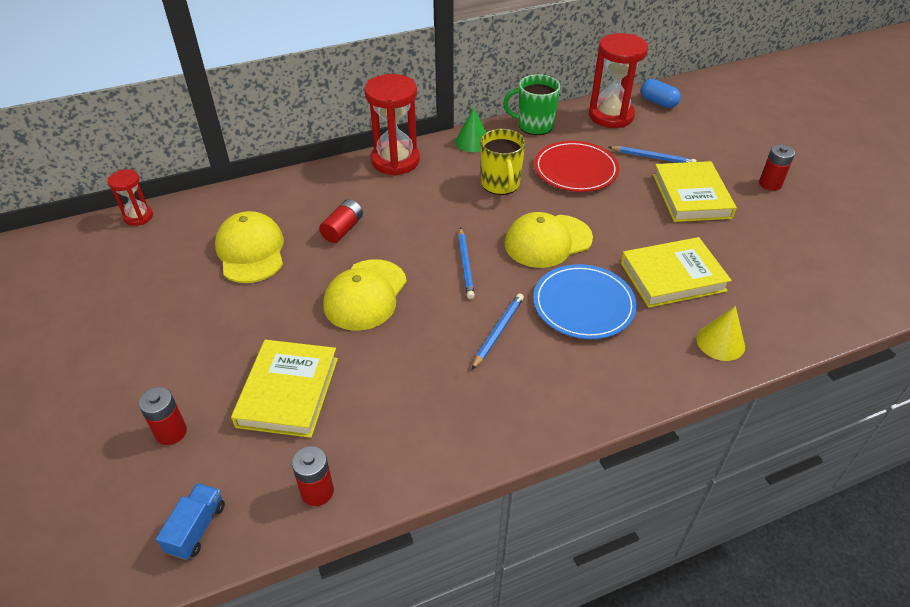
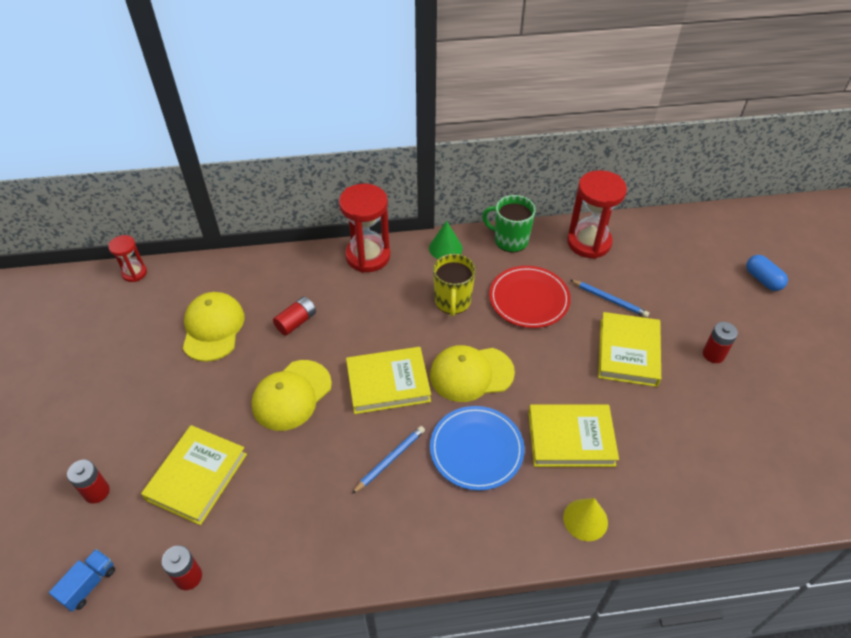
camera: 15 degrees right, 5 degrees up
blue pencil [458,228,475,299] -> yellow book [346,347,431,414]
blue capsule [641,79,681,108] -> blue capsule moved to [747,255,788,291]

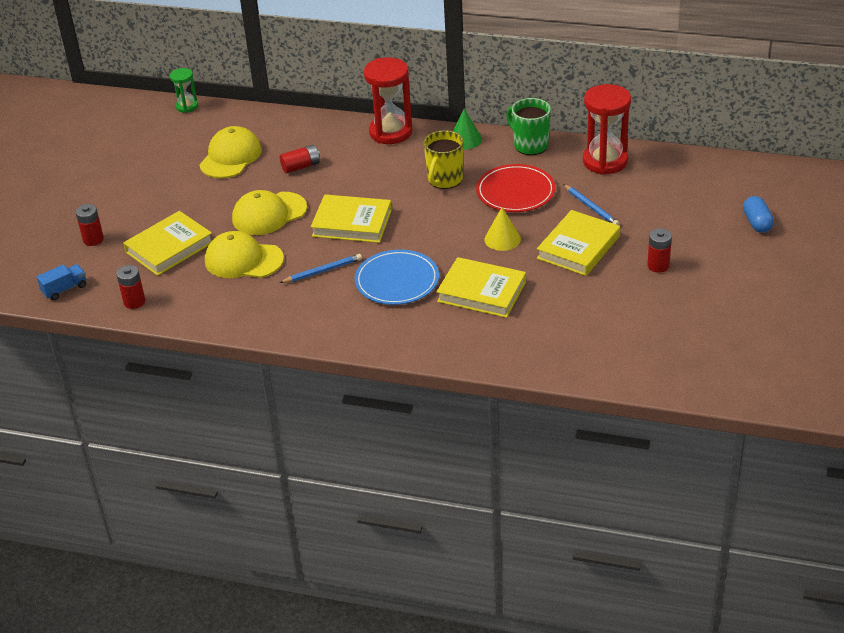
camera: 25 degrees right, 10 degrees down
red hourglass [108,235,147,282] -> green hourglass [170,68,198,113]
yellow cap [430,345,515,402] -> yellow cap moved to [205,231,284,278]
yellow cone [563,498,608,541] -> yellow cone moved to [484,207,521,251]

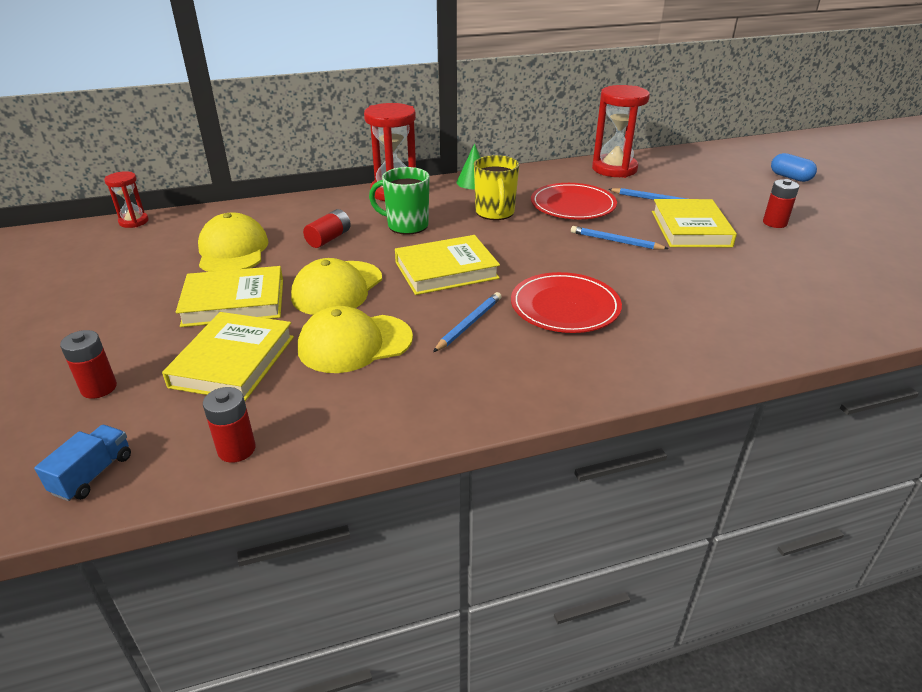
camera: 35 degrees left, 5 degrees down
green hourglass [170,68,198,113] -> red hourglass [104,171,149,228]
blue plate [355,249,439,305] -> red plate [511,272,622,333]
yellow book [437,257,526,318] -> yellow book moved to [176,266,283,327]
yellow cone [484,207,521,251] -> blue pencil [571,226,669,250]
green mug [506,98,551,155] -> green mug moved to [369,167,429,235]

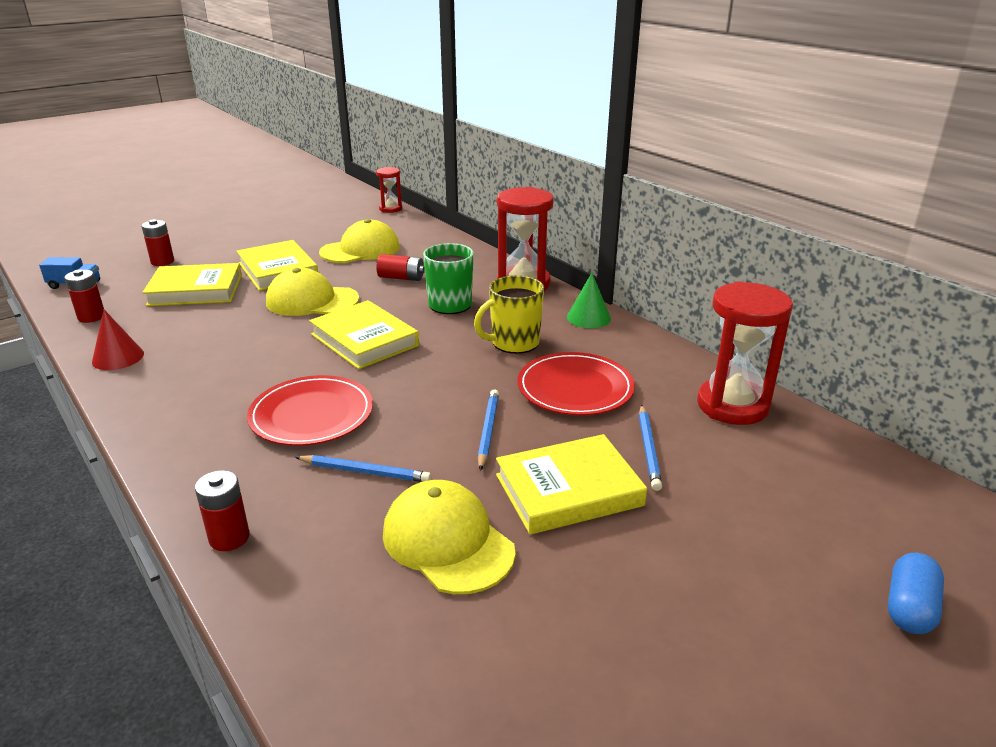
camera: 70 degrees right, 5 degrees down
yellow cap [298,306,413,373] -> yellow cap moved to [383,480,516,594]
blue pencil [433,292,502,352] -> blue pencil moved to [295,455,431,482]
red battery [763,179,799,228] -> red battery moved to [195,470,250,551]
none -> red cone [92,310,144,370]

